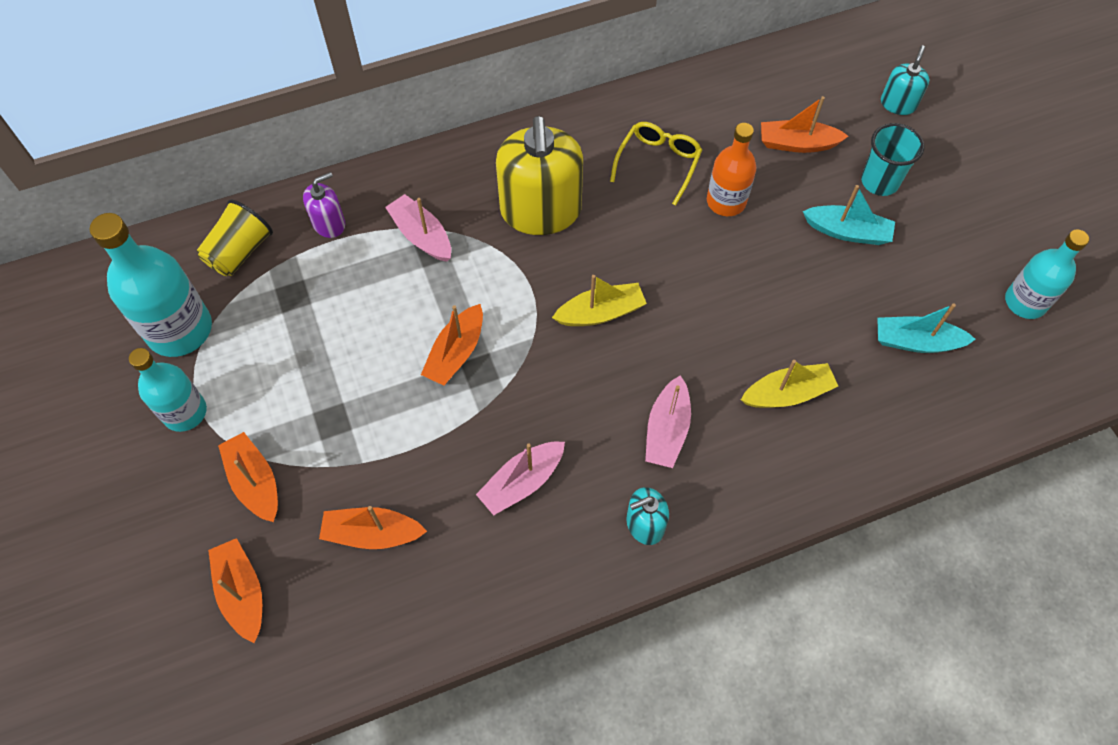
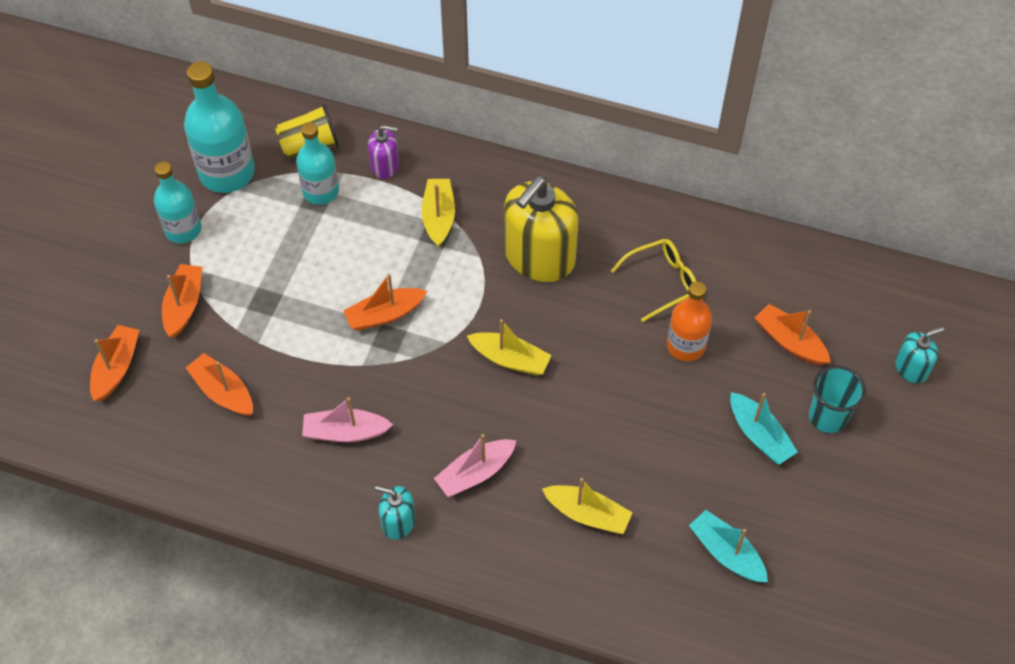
camera: 40 degrees right, 5 degrees down
pink boat [385,194,451,262] -> yellow boat [421,179,455,248]
turquoise bottle [1005,229,1089,319] -> turquoise bottle moved to [296,122,339,205]

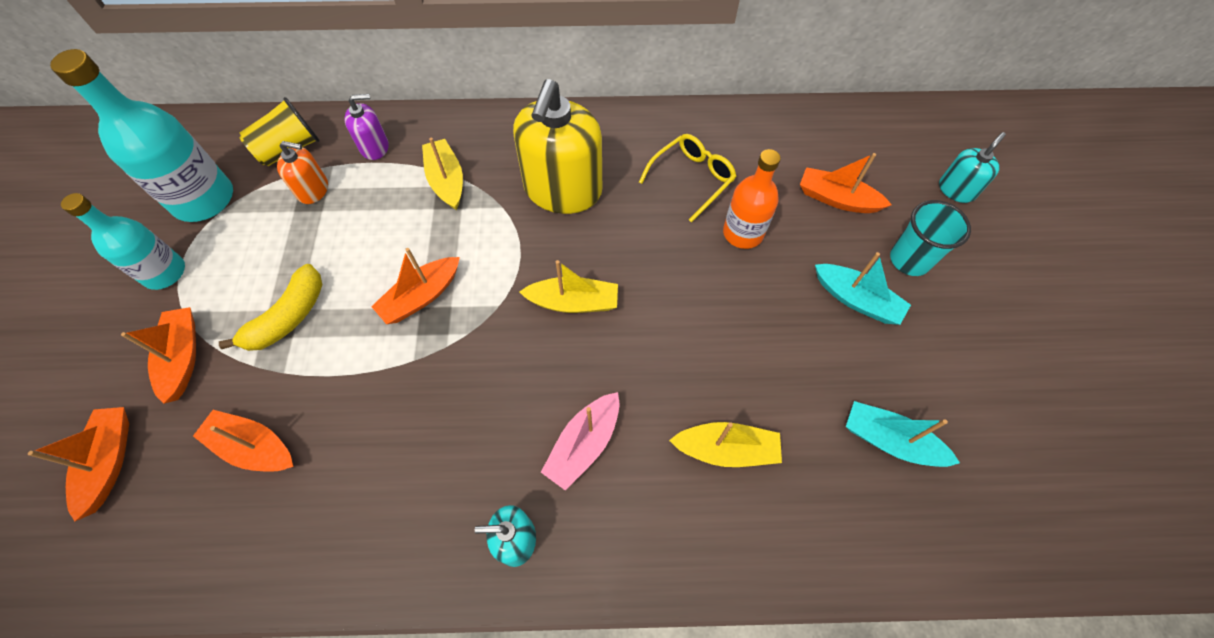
camera: 20 degrees left, 5 degrees up
turquoise bottle [296,122,339,205] -> orange soap dispenser [277,141,328,204]
pink boat [302,397,393,442] -> none
none -> yellow banana [219,264,322,351]

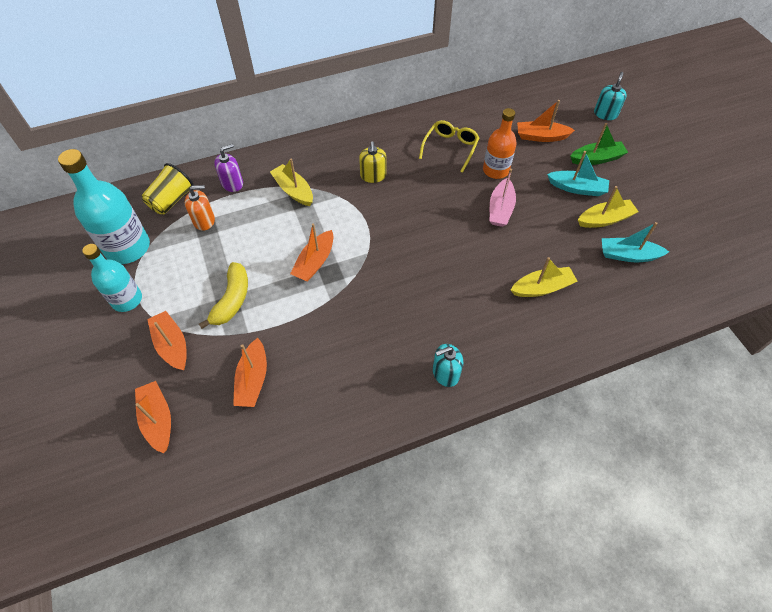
camera: 20 degrees left, 5 degrees down
orange boat [193,410,294,472] -> orange boat turned 90 degrees counterclockwise [233,338,267,407]
yellow soap dispenser [513,79,602,214] -> yellow soap dispenser [359,142,386,183], size x0.48
yellow boat [519,260,618,313] -> yellow boat moved to [578,186,639,228]
pink boat [541,392,620,490] -> pink boat moved to [490,169,516,227]
turquoise cup [890,200,971,276] -> green boat [570,123,628,165]

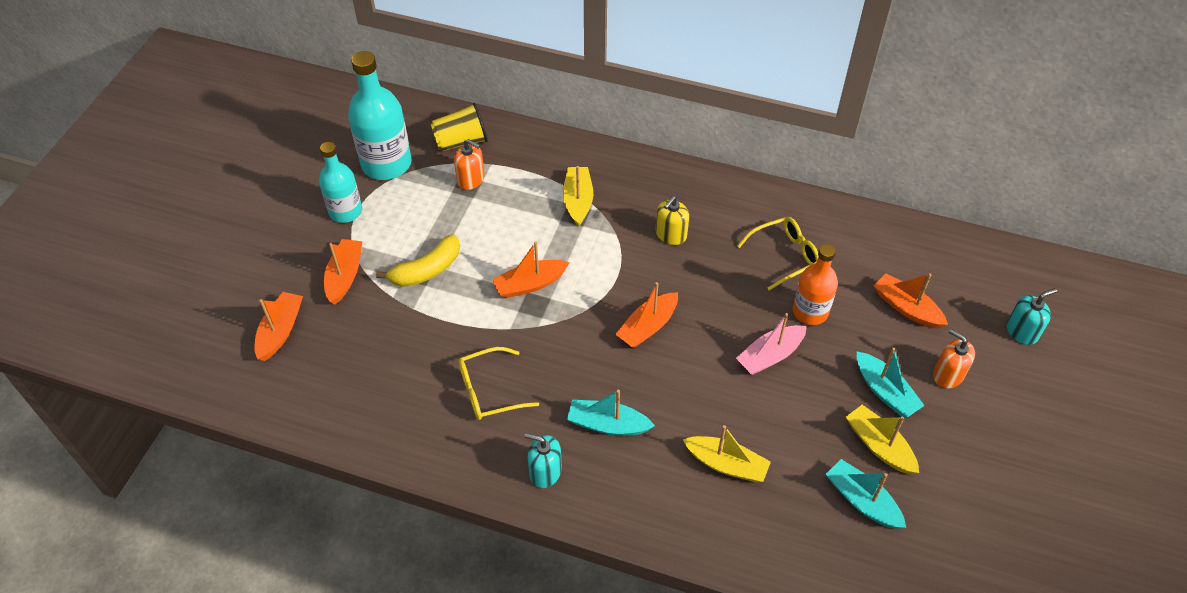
camera: 40 degrees right, 5 degrees down
purple soap dispenser [214,144,243,192] -> none
orange boat [233,338,267,407] -> orange boat moved to [615,282,678,348]
green boat [570,123,628,165] -> orange soap dispenser [933,329,975,388]
yellow boat [578,186,639,228] -> yellow boat turned 150 degrees counterclockwise [846,405,919,474]
none -> yellow glasses [459,347,539,420]
none -> turquoise boat [567,390,655,436]

